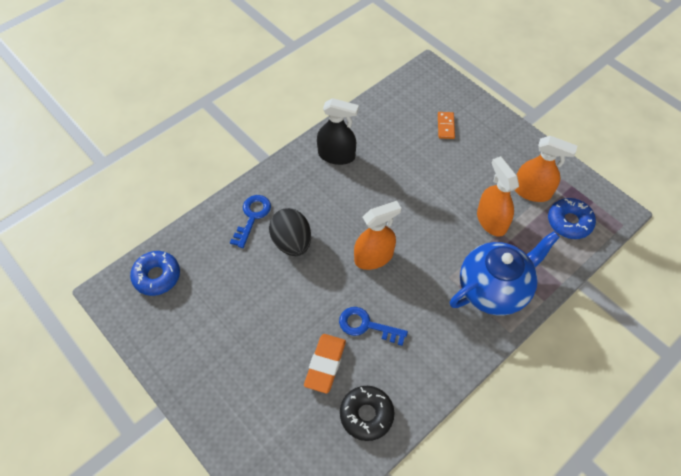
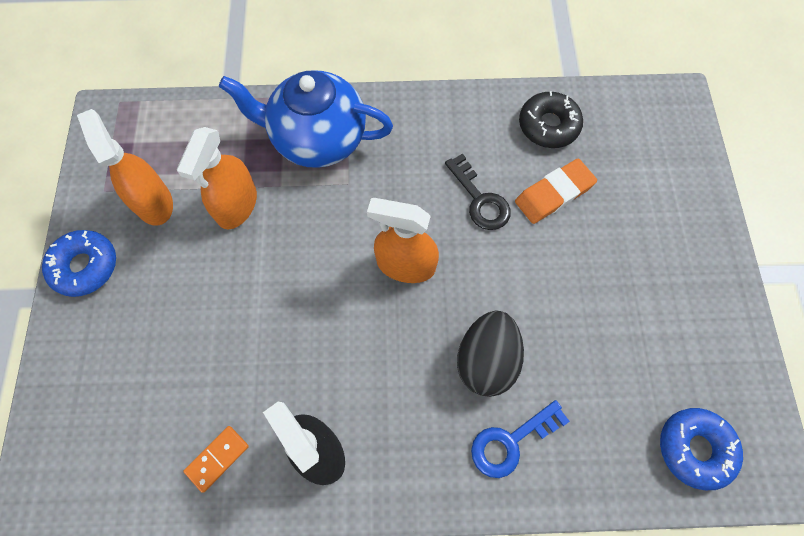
camera: 140 degrees left, 10 degrees up
blue key [339,307,408,346] -> black key [445,154,511,230]
orange domino [438,112,455,139] -> orange domino moved to [183,426,249,493]
blue donut [548,198,596,239] -> blue donut moved to [42,230,116,297]

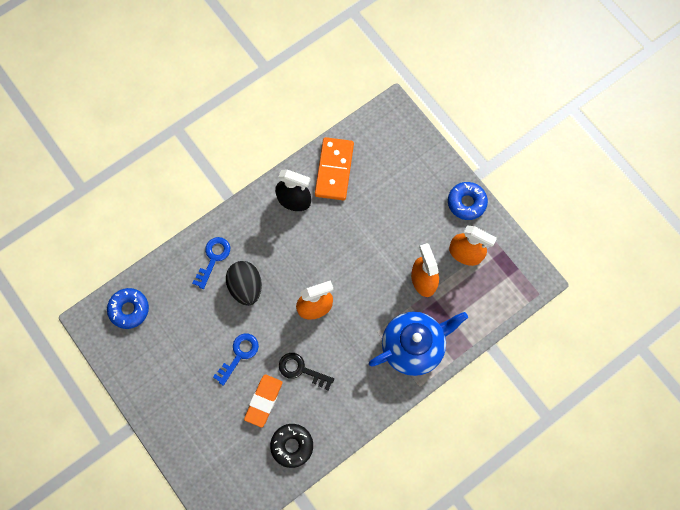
camera: 145 degrees right, 5 degrees up
orange domino [183,426,249,493] -> orange domino [315,137,354,200], size x2.07
none -> blue key [213,334,259,386]

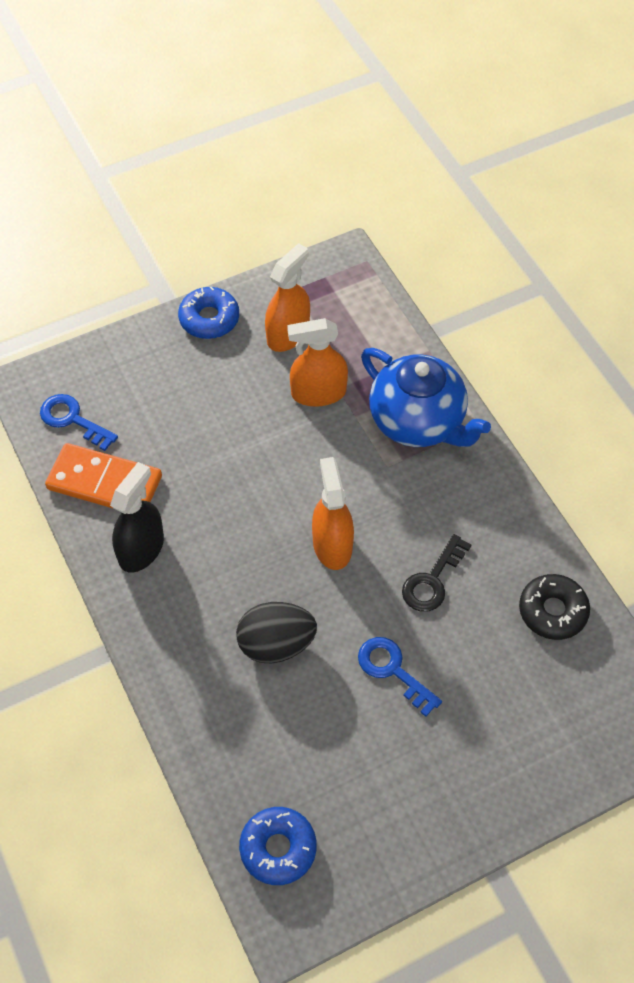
camera: 80 degrees left, 15 degrees down
blue key [192,237,230,289] -> blue key moved to [40,394,118,451]
orange eraser [244,374,283,427] -> none
blue teapot [369,311,468,376] -> blue teapot turned 150 degrees clockwise [361,348,491,447]

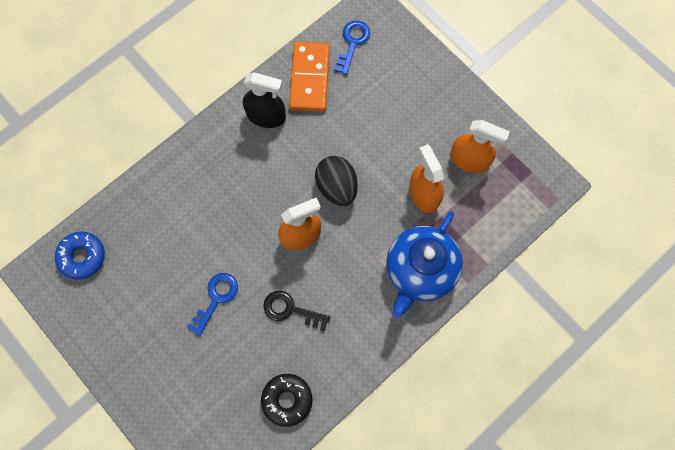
camera: 75 degrees right, 15 degrees up
blue donut [178,287,239,339] -> none
black egg [236,602,317,664] -> black egg moved to [315,156,358,206]

